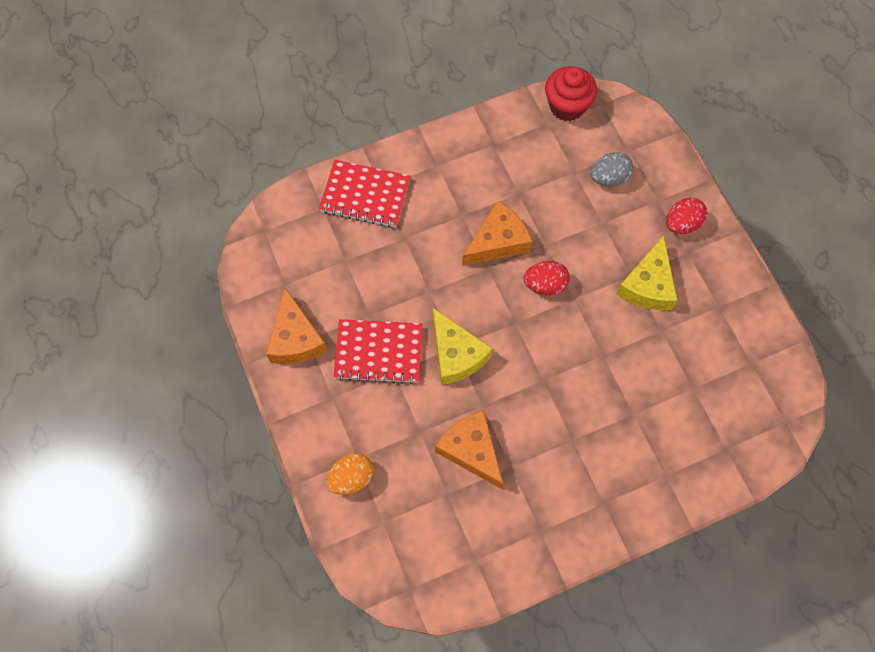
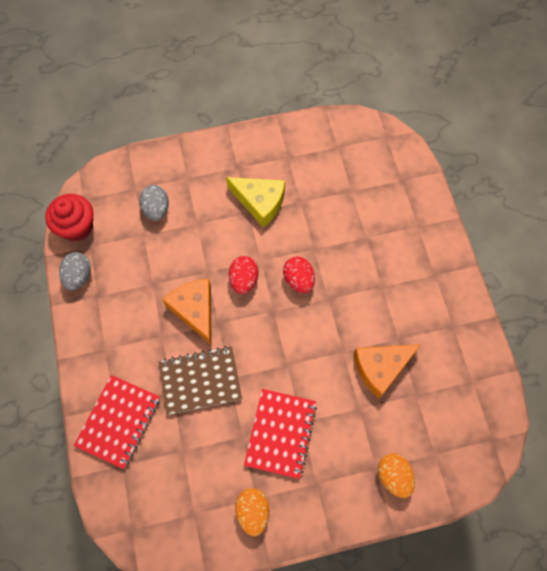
camera: 80 degrees left, 0 degrees up
orange cheese [266,288,327,364] -> orange egg [235,488,269,536]
yellow cheese [433,308,493,385] -> none
red egg [666,198,707,234] -> red egg moved to [283,256,315,293]
none -> grey egg [59,252,91,290]
none -> brown notebook [158,346,242,415]

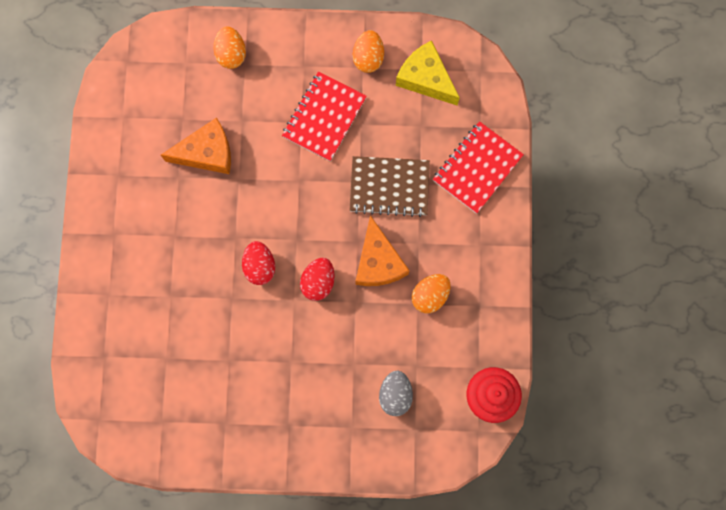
camera: 165 degrees left, 10 degrees up
grey egg [59,252,91,290] -> none
yellow cheese [226,177,285,228] -> yellow cheese moved to [396,40,460,106]
none -> orange egg [412,274,450,313]

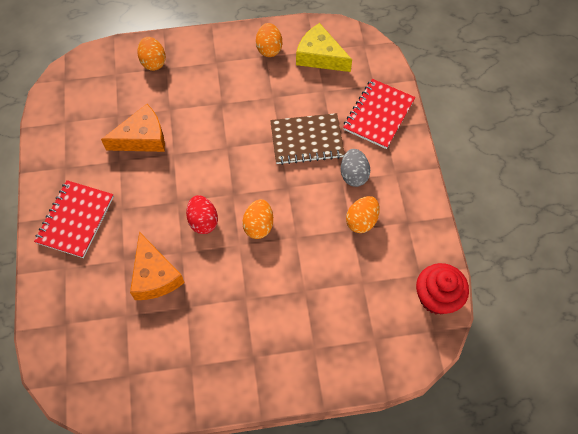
camera: 10 degrees left, 15 degrees down
red notebook [282,71,367,161] -> red notebook moved to [34,180,114,258]
red egg [300,258,334,301] -> orange egg [242,199,273,239]
orange cheese [356,215,410,286] -> orange cheese moved to [130,232,185,300]
grey egg [379,371,413,416] -> grey egg moved to [341,149,370,187]

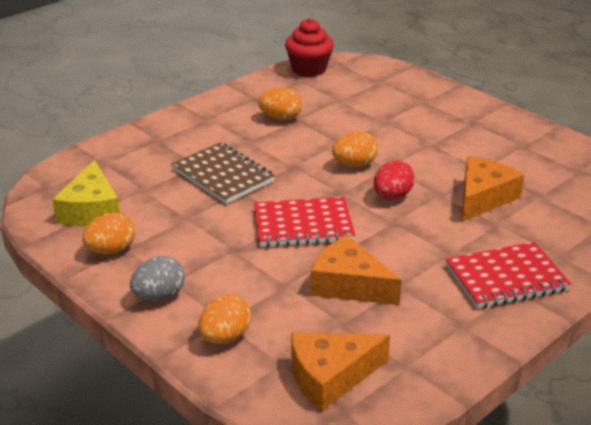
camera: 125 degrees left, 30 degrees down
grey egg [341,149,370,187] -> grey egg moved to [130,256,185,301]
red notebook [343,79,415,149] -> red notebook moved to [254,197,355,247]
none -> orange cheese [291,333,390,411]

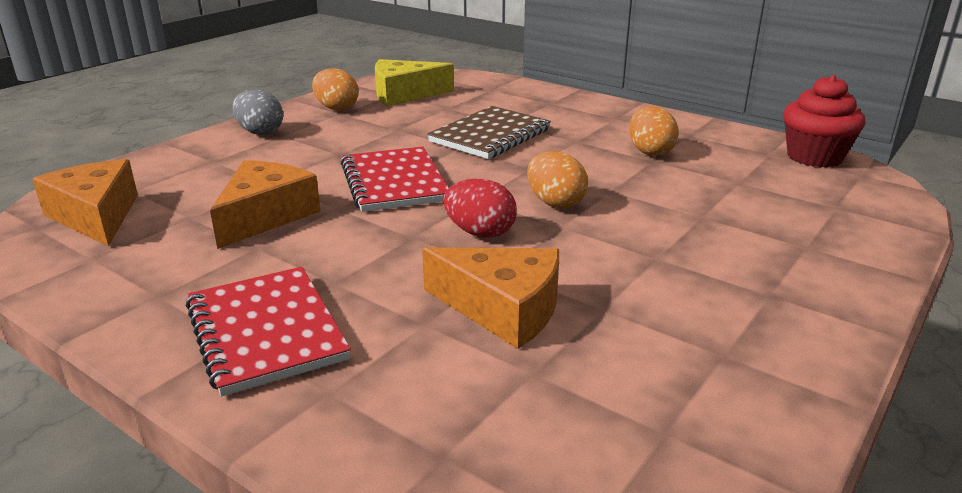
camera: 80 degrees right, 5 degrees down
orange egg [198,295,251,344] -> none

